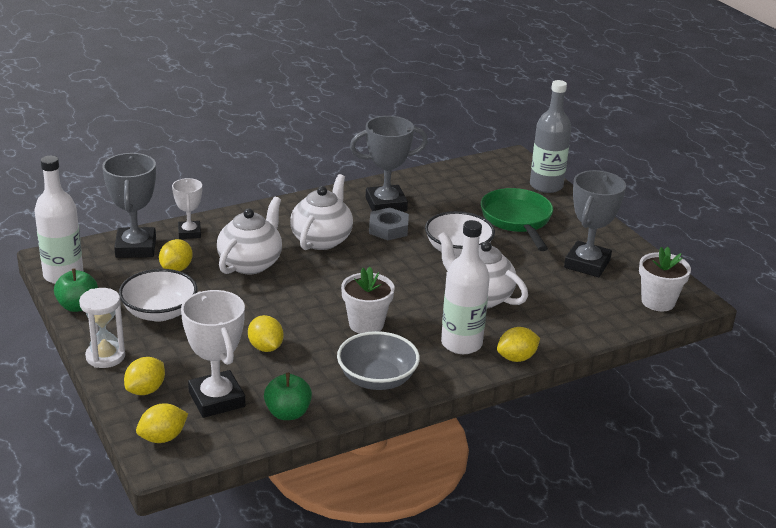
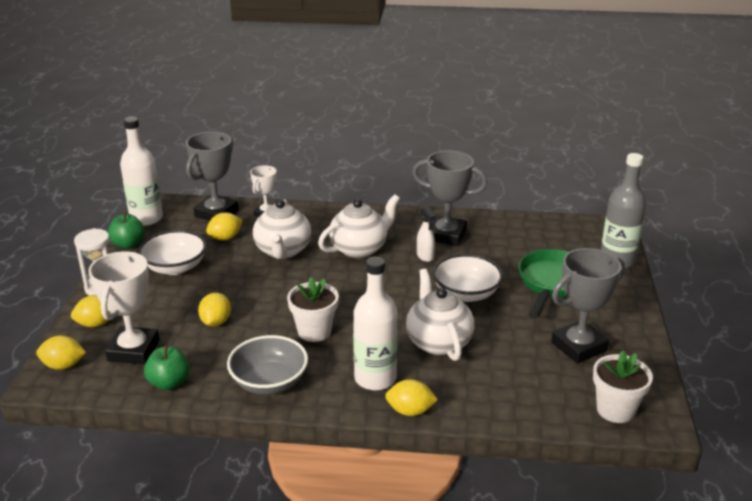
camera: 35 degrees right, 0 degrees up
white teapot [217,197,282,274] -> white teapot turned 120 degrees clockwise [253,199,311,259]
grey nut [369,208,409,240] -> white spray bottle [417,206,436,262]

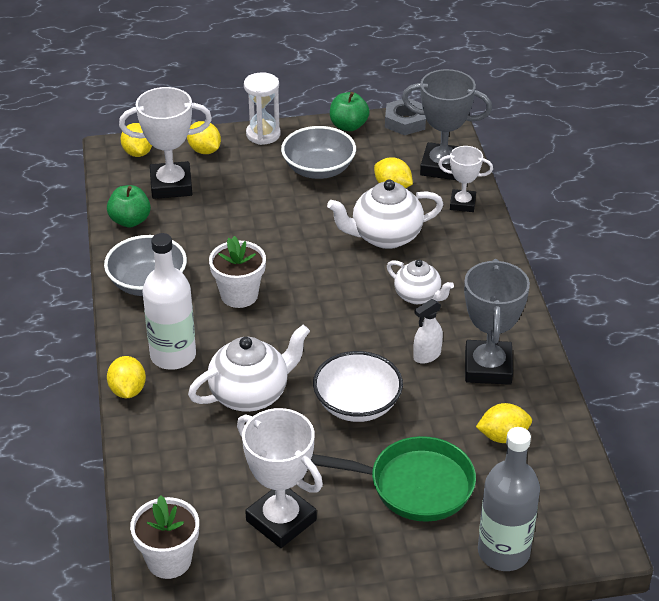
camera: 75 degrees right, 10 degrees up
white bottle [120,117,163,226] -> grey nut [385,98,426,135]
white bowl [138,230,207,275] -> grey bowl [281,126,356,179]
yellow lemon [198,293,231,327] -> yellow lemon moved to [476,403,532,443]
white teapot [318,194,400,258] -> white teapot [387,260,454,304], size x0.63
grey trophy [551,248,625,364] -> white trophy [237,408,323,548]

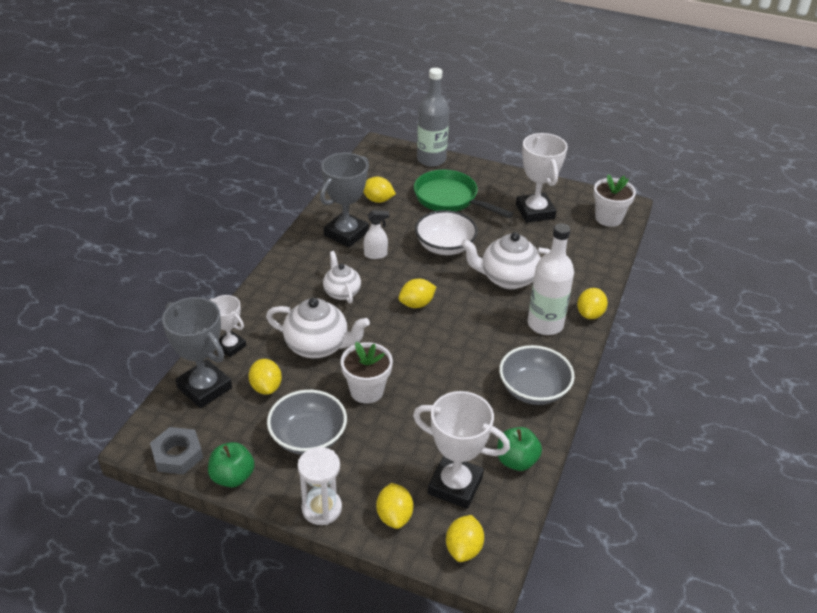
camera: 150 degrees left, 0 degrees up
white flower pot [209,236,266,308] -> white flower pot moved to [341,342,393,404]
none -> yellow lemon [399,279,436,308]

